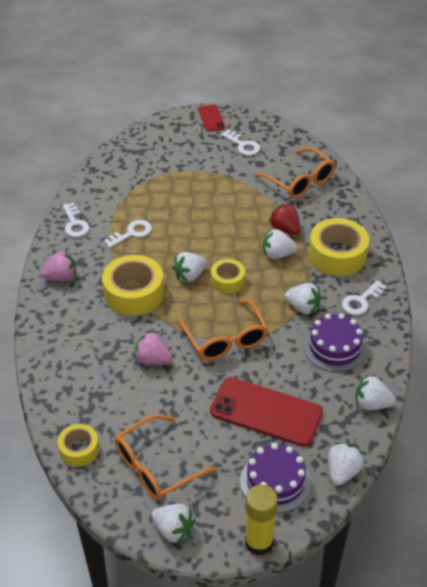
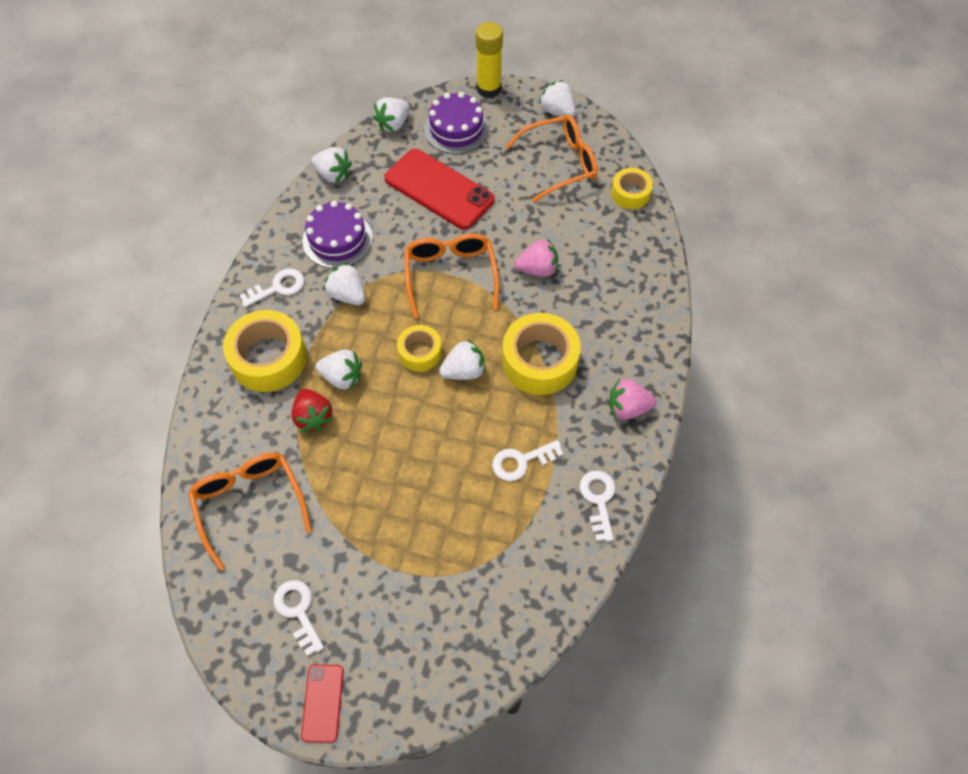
camera: 165 degrees left, 15 degrees up
pink strawberry [134,331,172,365] -> pink strawberry turned 45 degrees counterclockwise [515,238,558,277]

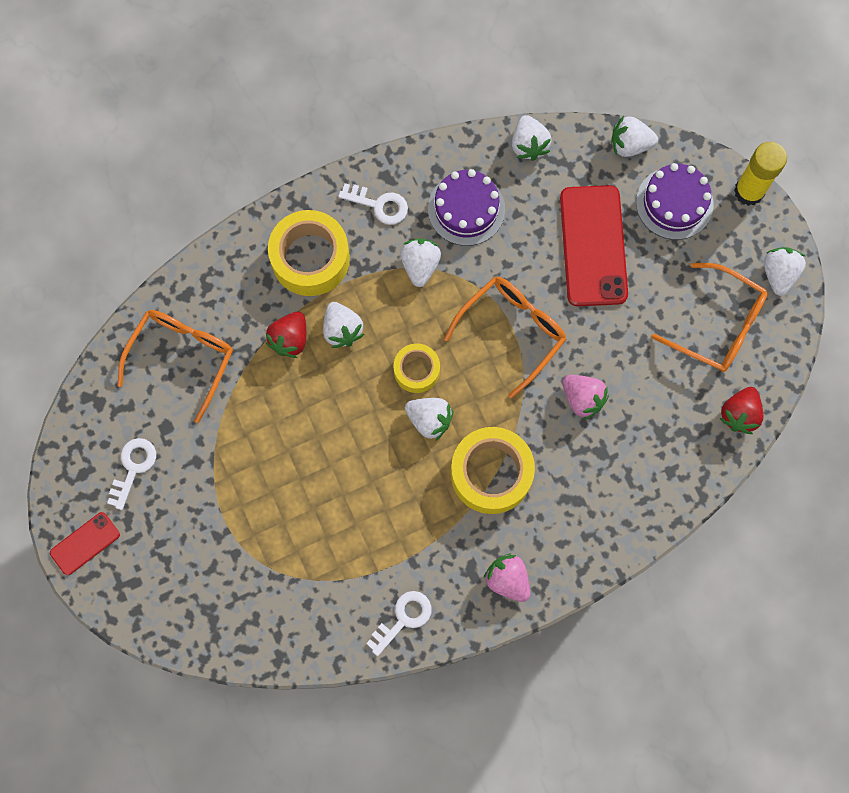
camera: 50 degrees right, 15 degrees up
white key [492,440,564,481] -> none
yellow tape [611,168,653,209] -> red strawberry [719,387,763,434]

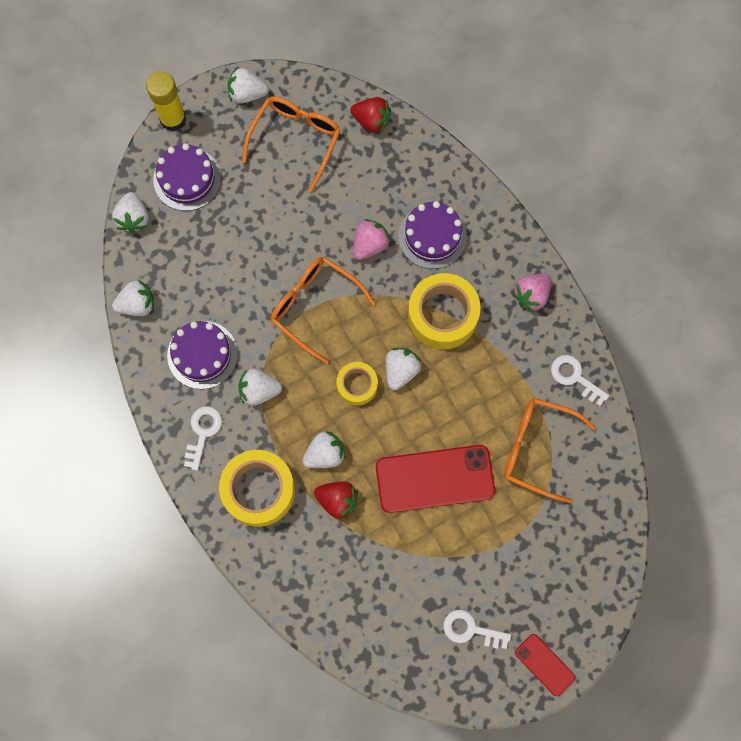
camera: 95 degrees left, 0 degrees up
orange glasses [117,310,233,423] -> orange glasses moved to [504,398,596,503]
red phone [560,185,628,306] -> red phone moved to [376,445,495,513]
none -> purple cake [398,201,467,269]

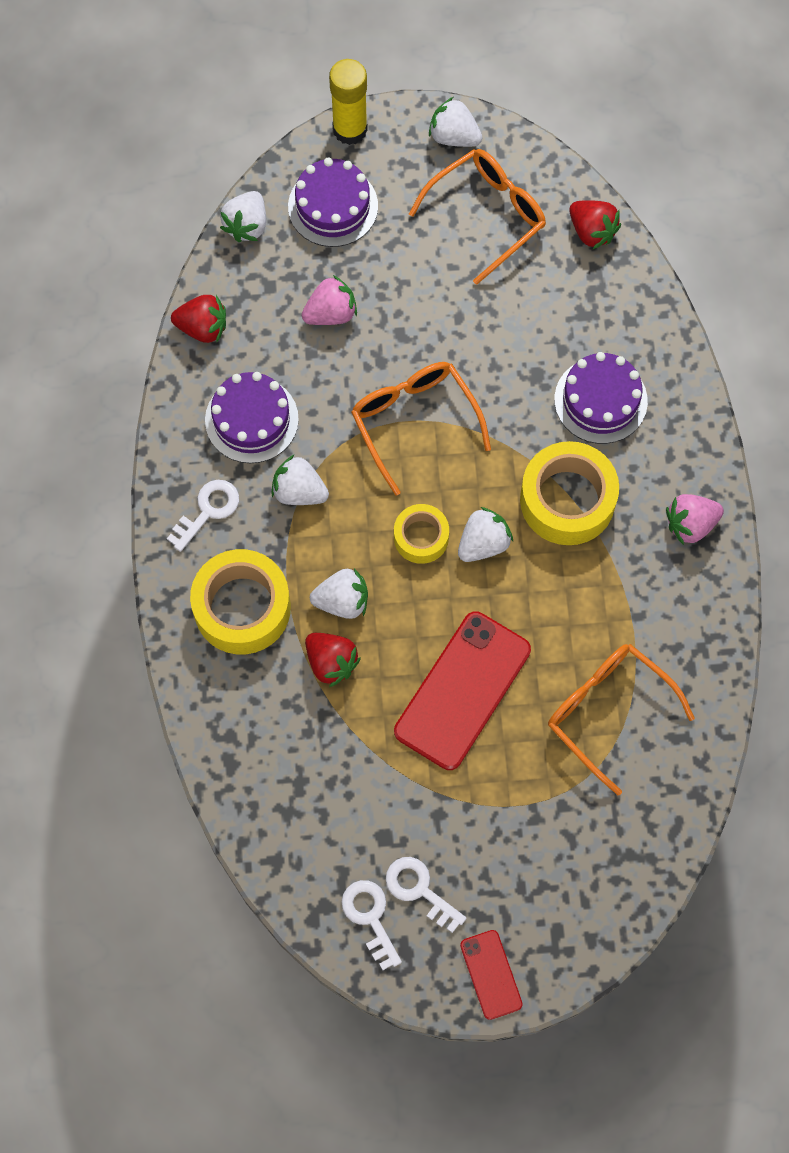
camera: 25 degrees right, 5 degrees down
white strawberry [112,280,154,316] -> red strawberry [171,295,226,343]
pink strawberry [353,219,391,260] -> pink strawberry moved to [302,275,357,325]
red phone [376,445,495,513] -> red phone turned 75 degrees counterclockwise [394,611,531,770]
white key [551,355,609,406] -> white key moved to [341,880,402,970]

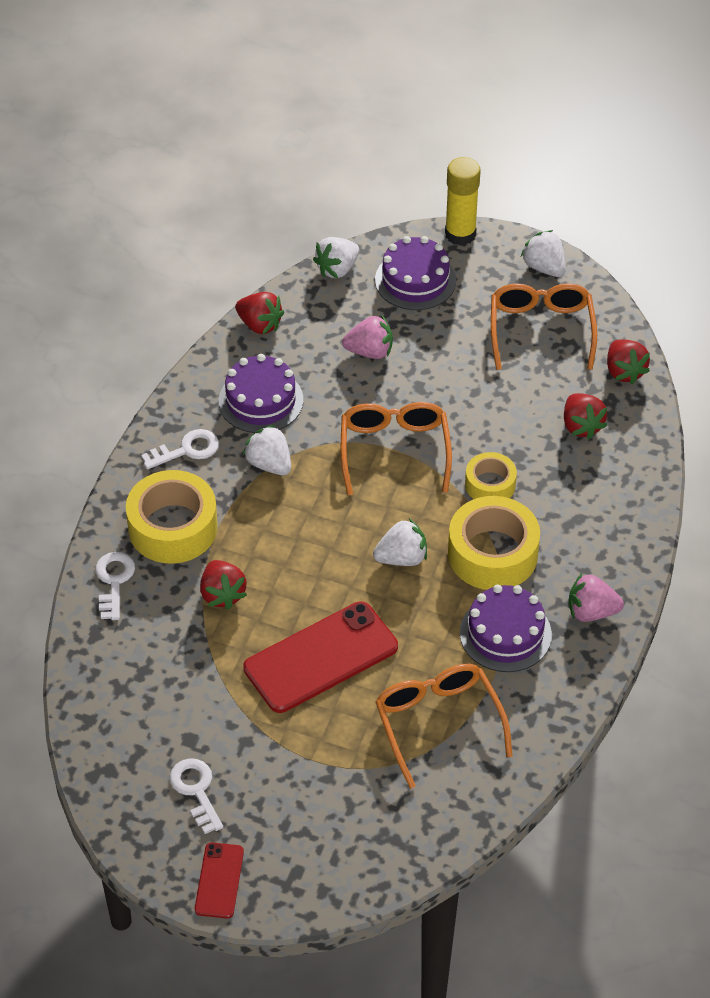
camera: 25 degrees right, 20 degrees down
white strawberry [310,568,368,619] -> none
white key [341,880,402,970] -> white key moved to [95,552,135,620]
yellow tape [394,504,449,564] -> yellow tape moved to [465,452,517,499]
orange glasses [409,149,546,285] -> orange glasses turned 75 degrees counterclockwise [491,283,597,370]
purple cake [554,352,648,444] -> purple cake moved to [460,584,552,672]
none -> red strawberry [564,393,607,440]

